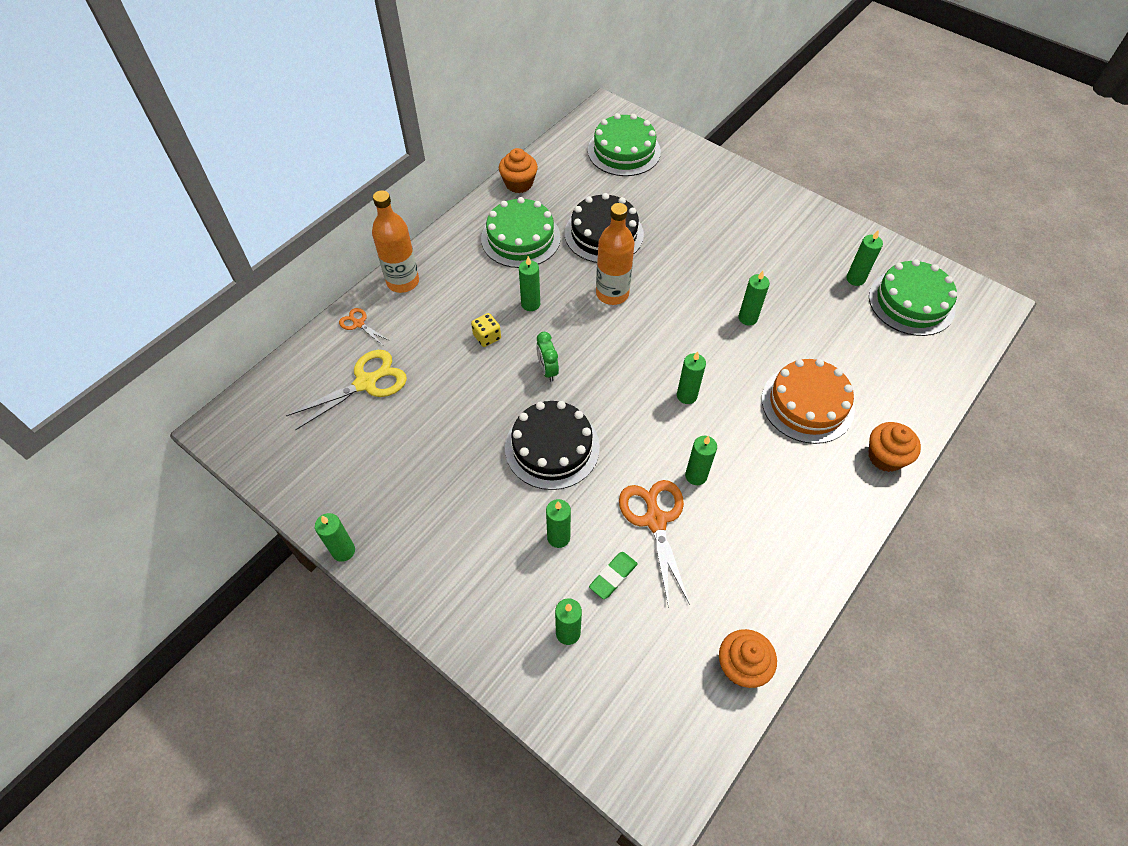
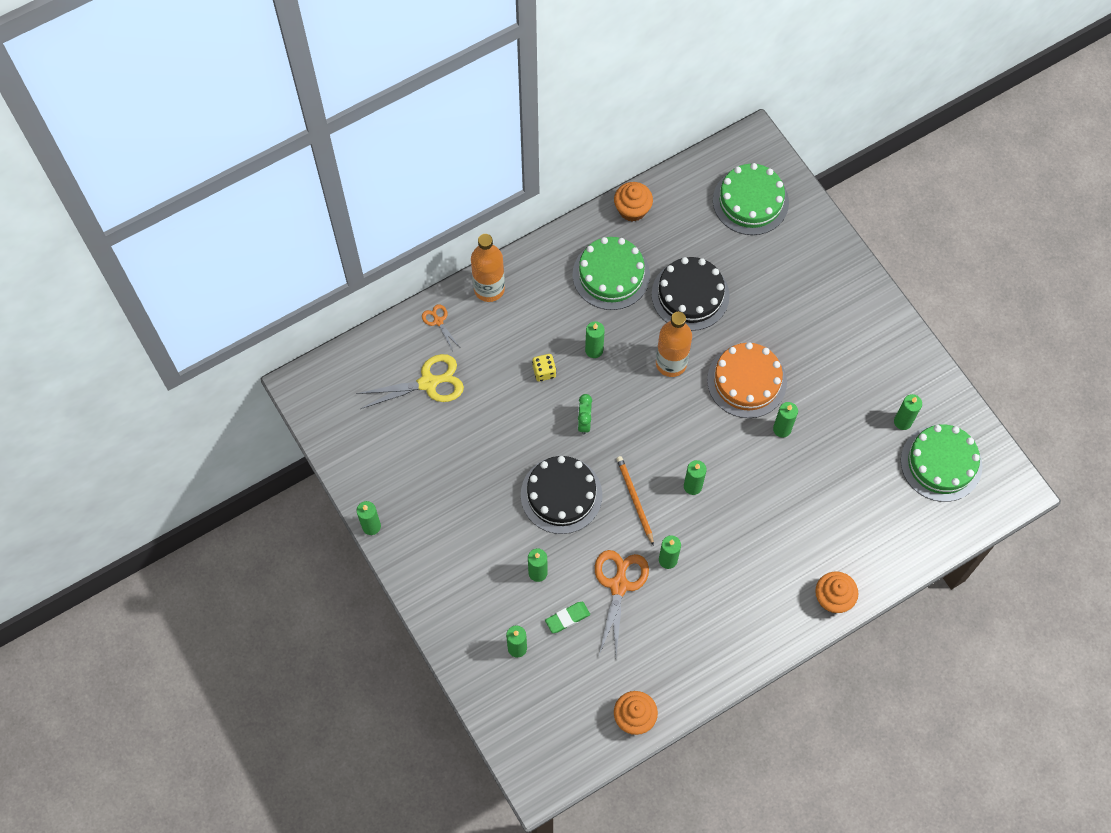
camera: 20 degrees right, 10 degrees up
orange cake [762,359,855,444] -> orange cake moved to [707,342,787,418]
none -> orange pencil [616,456,654,546]

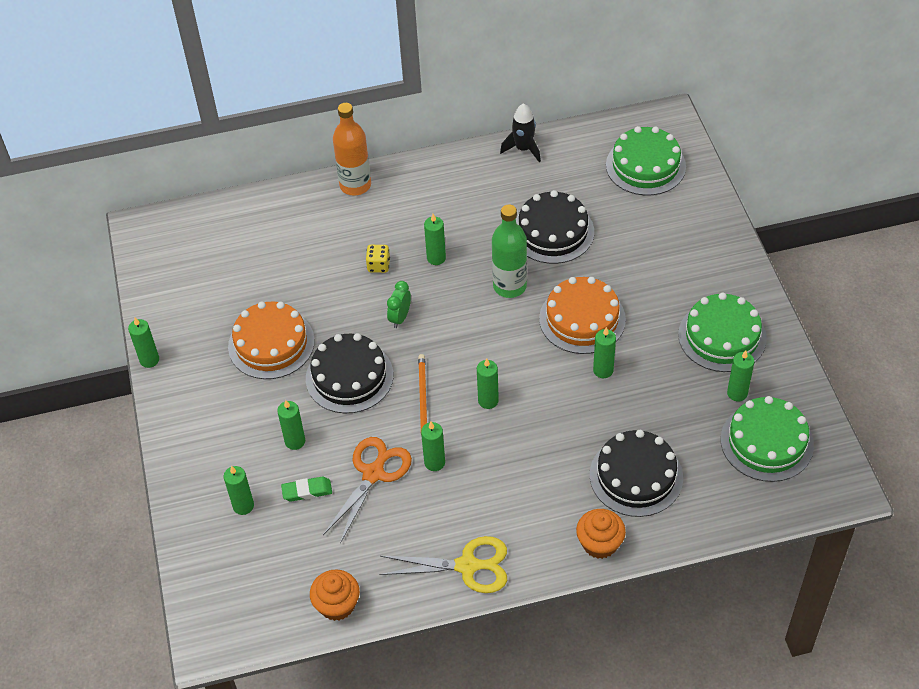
camera: 20 degrees right, 15 degrees down
yellow scissors [356,354,464,409] -> yellow scissors moved to [379,536,507,593]
orange scissors [422,304,459,351] -> none
green cake [573,237,650,310] -> green cake moved to [678,292,767,372]
orange cupcake [614,182,653,222] -> black rocket [500,103,541,162]
orange bottle [656,312,692,377] -> green bottle [492,204,527,298]
none -> orange cake [228,301,315,379]
none -> black cake [590,430,683,517]

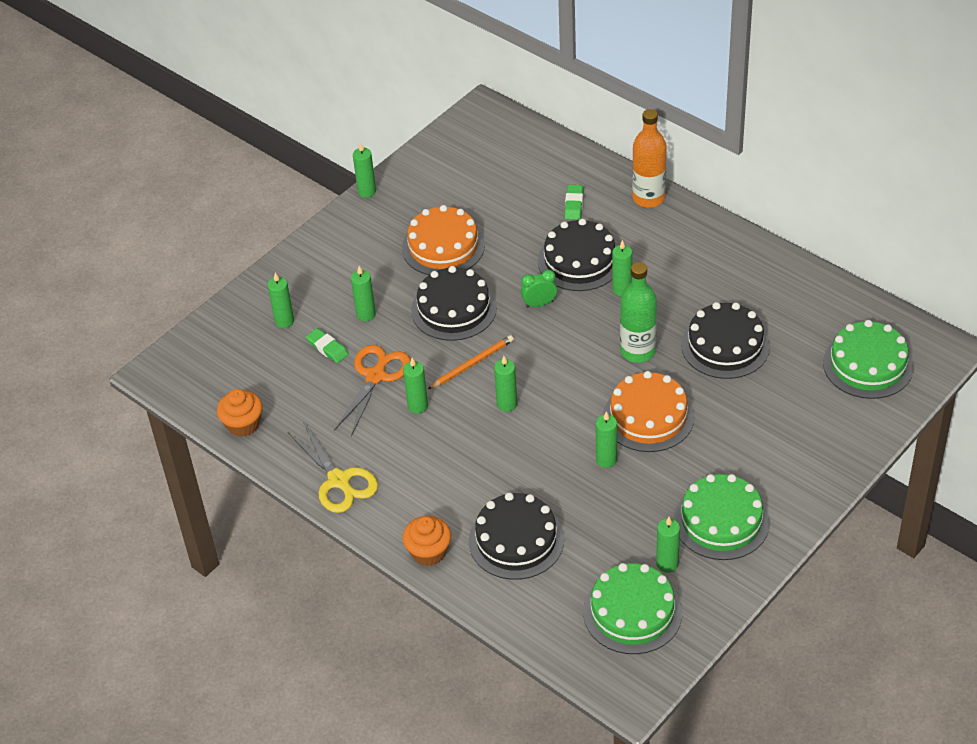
camera: 55 degrees right, 5 degrees down
orange scissors [323,437,412,544] -> orange scissors turned 60 degrees counterclockwise [334,345,411,436]
yellow dice [366,245,390,273] -> black cake [538,219,617,291]
black rocket [500,103,541,162] -> none
none -> green eraser [565,185,583,220]

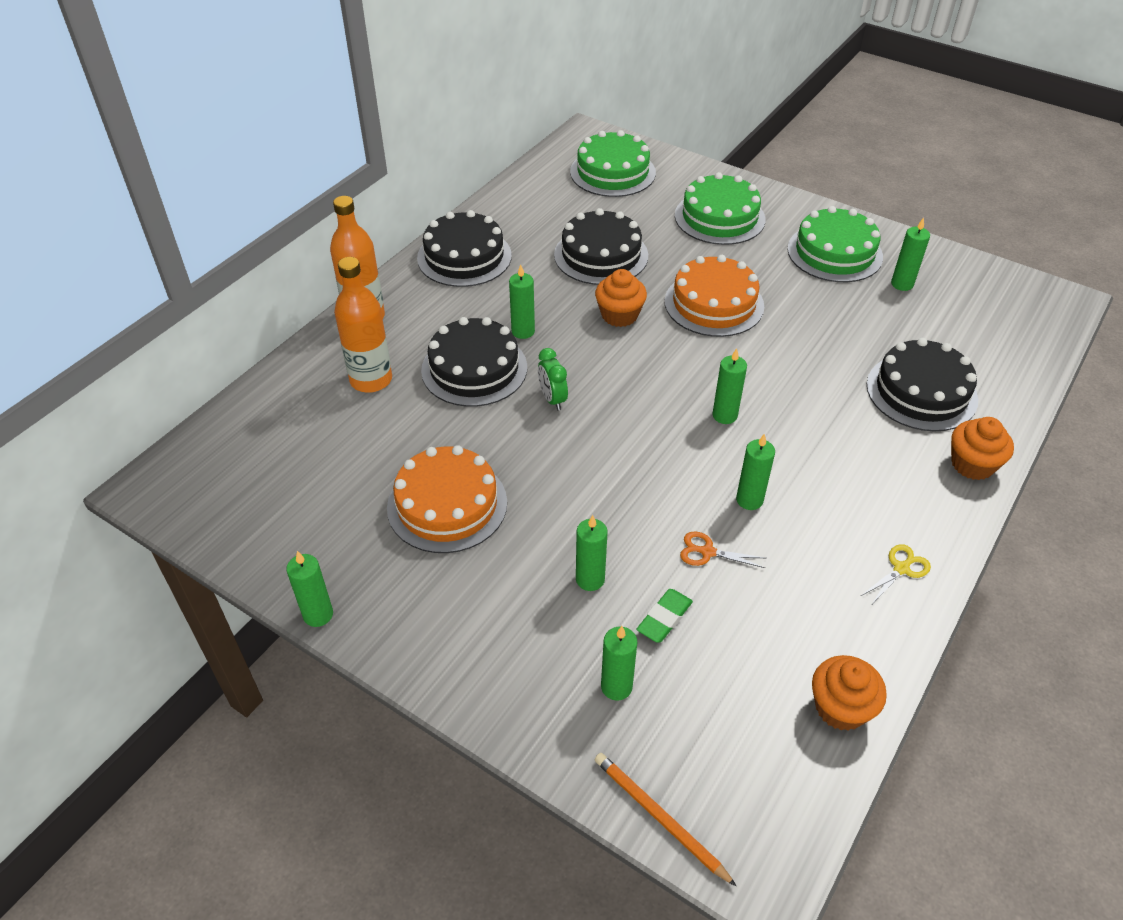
camera: 100 degrees left, 0 degrees up
yellow scissors [288,424,378,513] -> yellow scissors [861,544,931,604], size x0.51
orange scissors [334,345,411,436] -> orange scissors [680,531,765,568], size x0.51
black cake [411,266,497,341] -> black cake moved to [417,210,512,287]
orange pencil [428,335,514,389] -> orange pencil moved to [595,753,736,886]
green eraser [565,185,583,220] -> orange bottle [334,257,392,393]
green cake [583,563,682,654] -> green cake moved to [675,172,765,245]
green candle [596,412,617,468] -> none
green bottle [620,262,657,363] -> orange cupcake [595,269,647,327]

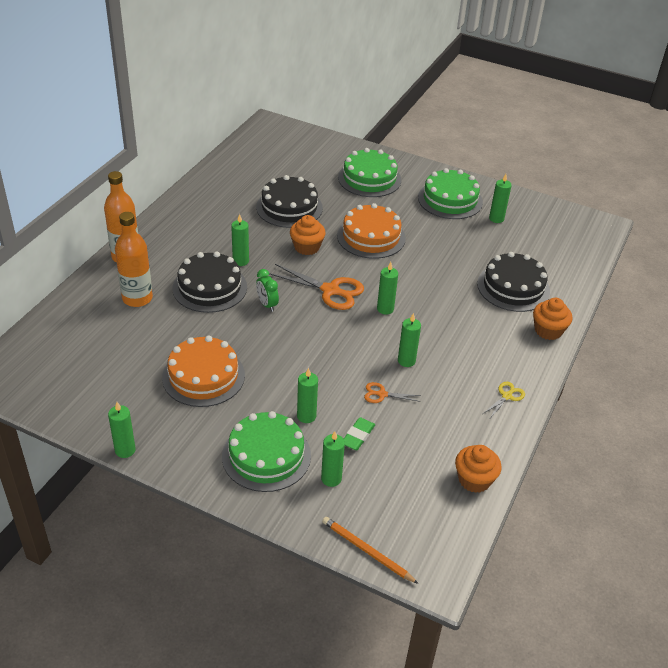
camera: 10 degrees left, 5 degrees down
black cake [417,210,512,287] -> none
green cake [570,130,656,197] -> green cake moved to [222,411,311,492]
none -> orange scissors [269,264,364,310]

